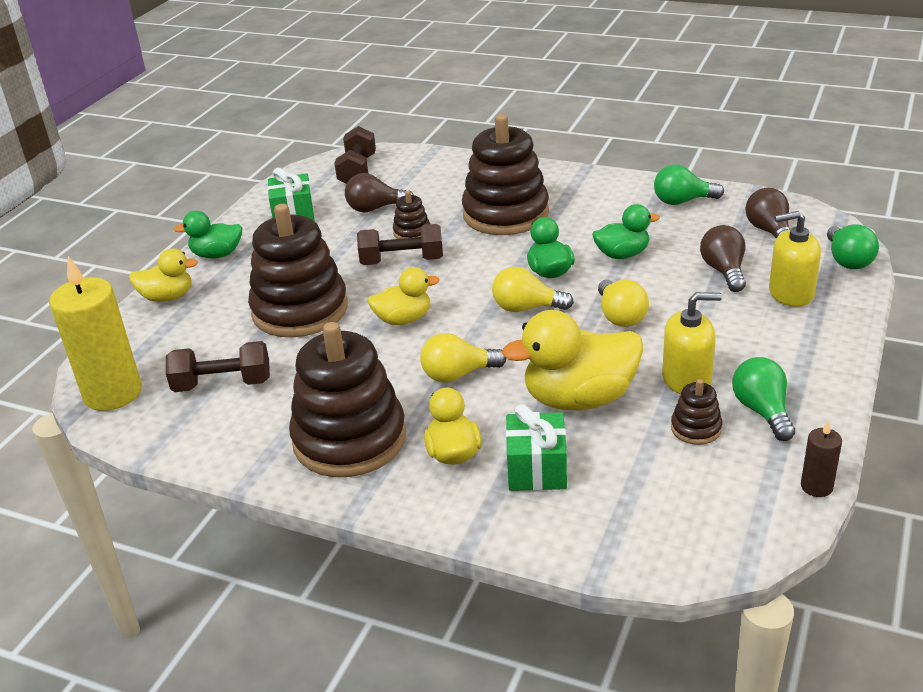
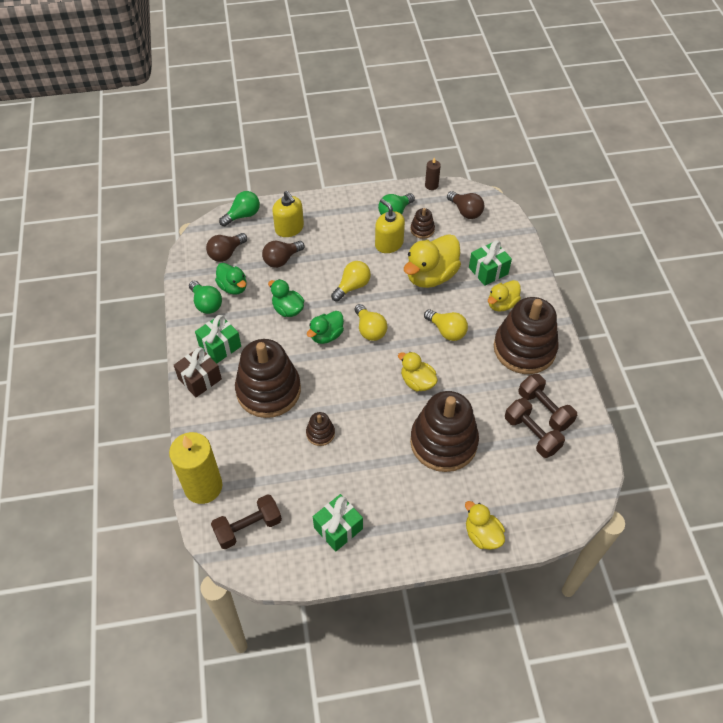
camera: 125 degrees left, 20 degrees up
yellow candle [49,256,142,411] -> yellow candle moved to [169,432,223,504]
green duck [174,211,242,258] -> green duck moved to [215,263,247,295]
brown light bulb [345,173,414,212] -> brown light bulb moved to [447,191,484,219]
brown dumbbell [357,224,443,265] -> brown dumbbell moved to [518,374,577,432]
yellow duck [502,310,643,410] -> yellow duck turned 90 degrees clockwise [404,234,461,288]
none -> brown gift [174,347,222,397]
none -> green gift [195,315,241,363]

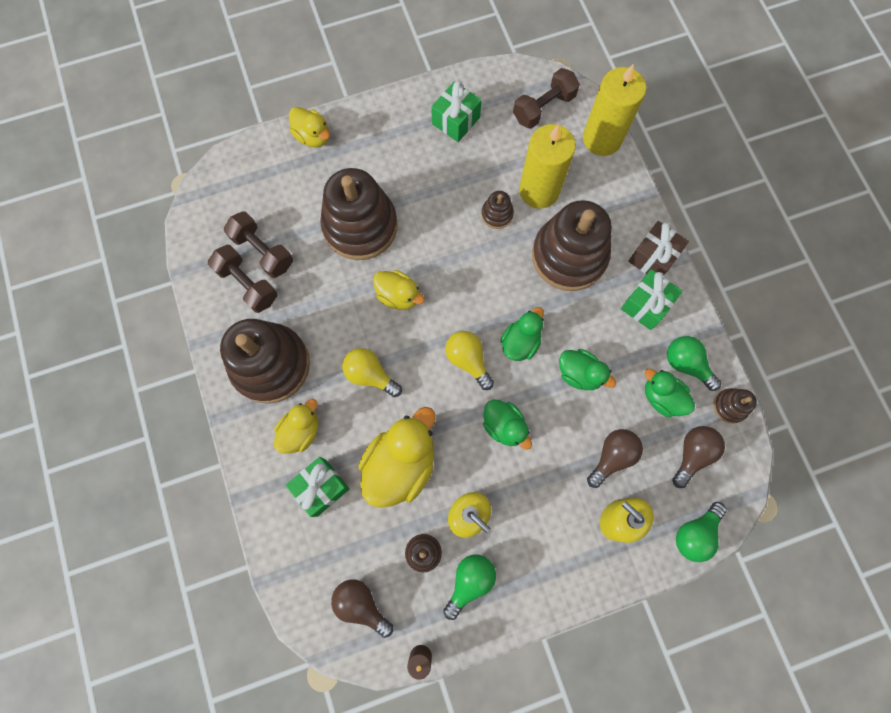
camera: 170 degrees right, 20 degrees up
yellow light bulb [331,261,371,302] -> green duck [483,399,532,450]
none -> yellow candle [519,124,576,209]
none -> brown stacking toy [713,388,757,423]

